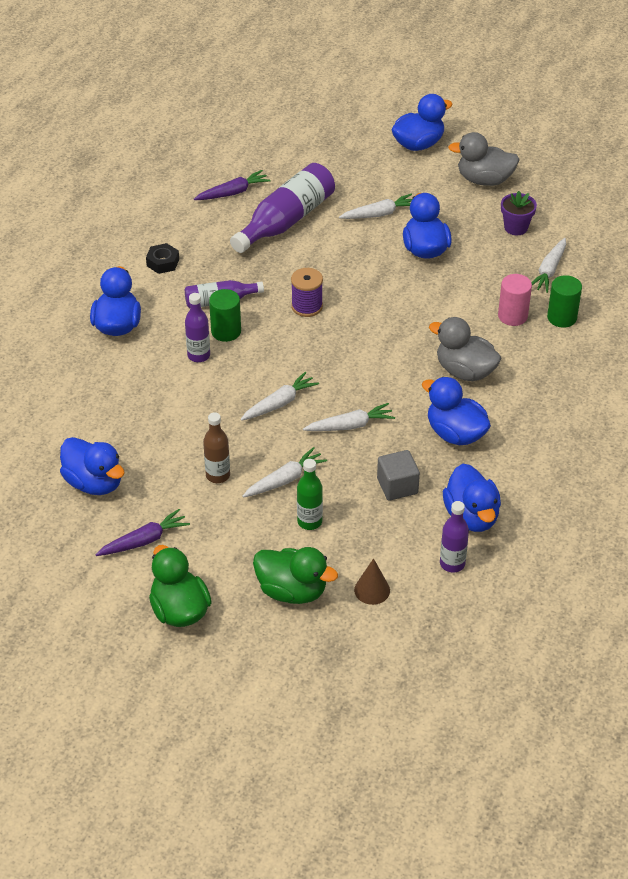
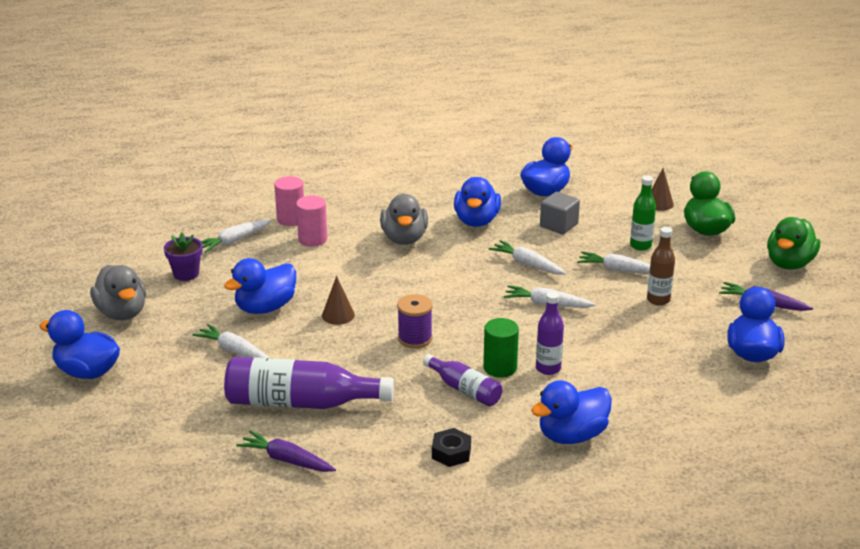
camera: 125 degrees left, 15 degrees down
purple bottle [440,501,469,573] -> none
white carrot [532,238,566,293] -> white carrot turned 150 degrees clockwise [201,219,272,253]
green cylinder [547,275,582,328] -> pink cylinder [274,176,304,226]
none -> brown cone [322,276,355,325]

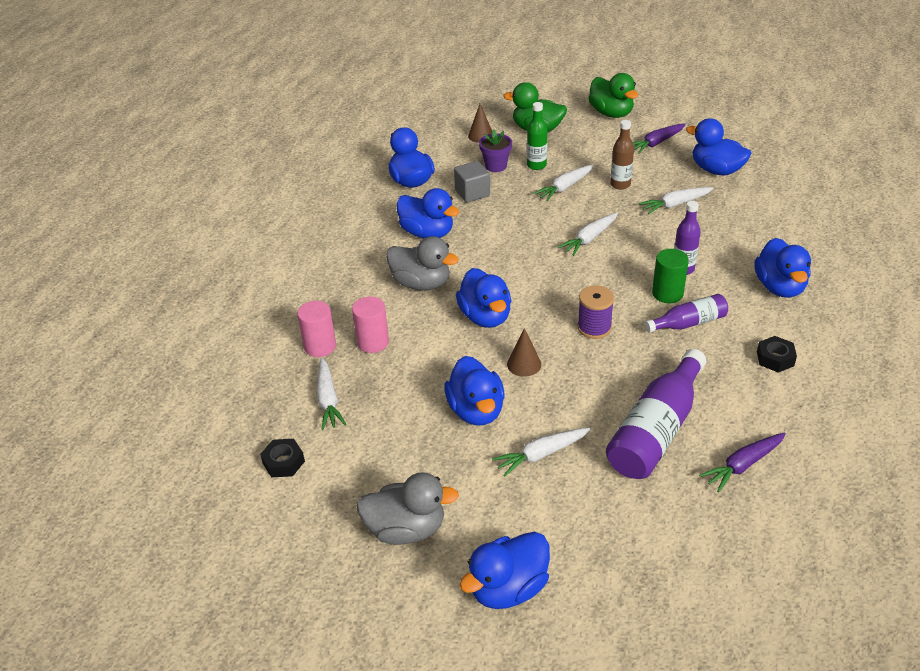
camera: 60 degrees left, 10 degrees up
purple flower pot [164,232,202,281] -> purple flower pot moved to [479,129,512,172]
white carrot [489,240,567,275] -> white carrot moved to [638,187,714,214]
none -> black nut [260,439,305,477]
none -> blue duck [456,268,511,328]

